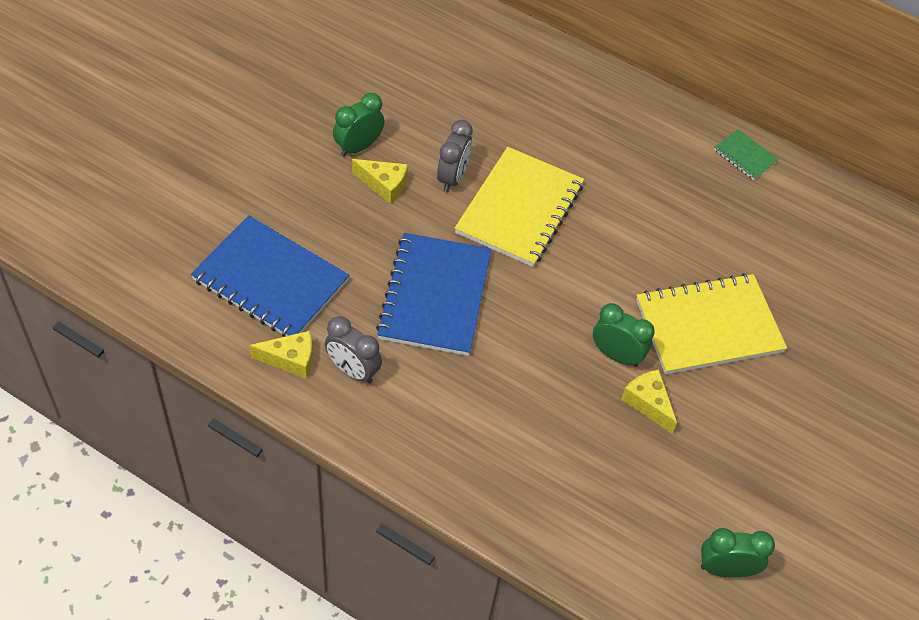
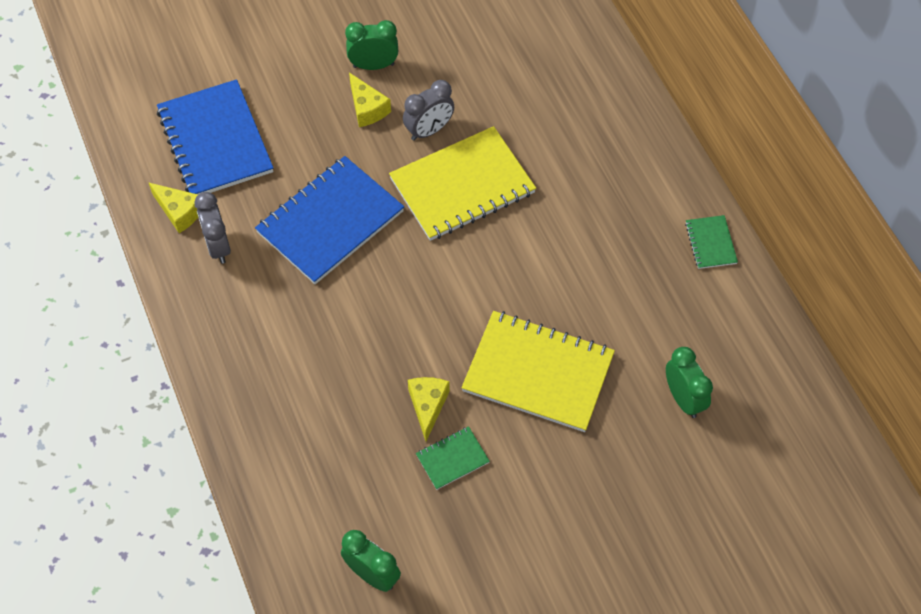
camera: 40 degrees right, 5 degrees up
green clock [593,303,655,367] -> green clock moved to [666,347,713,418]
none -> green notebook [416,426,490,490]

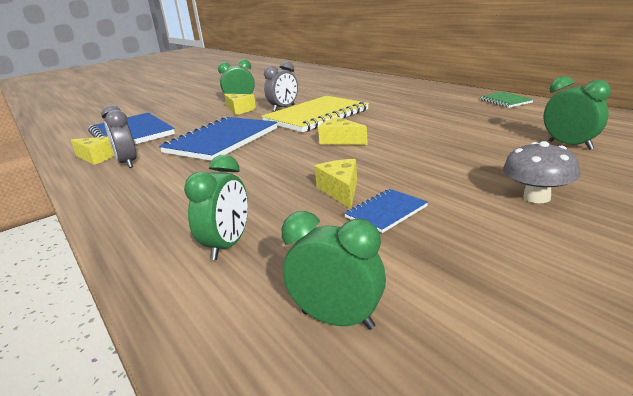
camera: 10 degrees left, 35 degrees down
green notebook [416,426,490,490] -> blue notebook [344,189,428,233]
yellow notebook [461,311,615,432] -> none
none -> green clock [184,155,248,260]
none -> yellow cheese [318,117,368,145]
none -> grey mushroom [503,141,580,203]

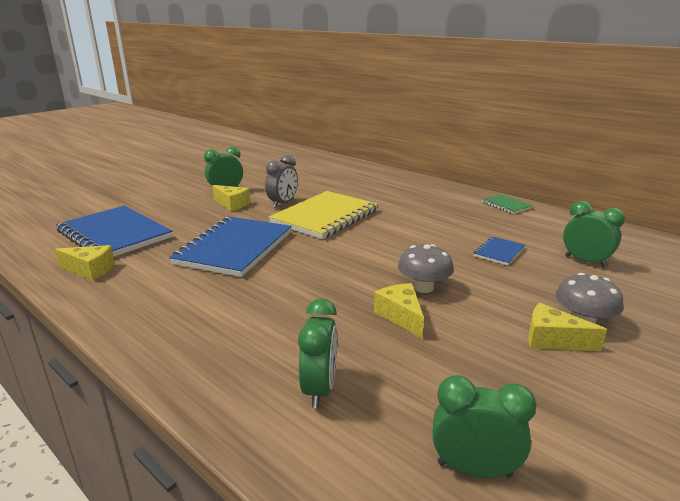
camera: 15 degrees left, 0 degrees up
grey clock [101,105,137,168] -> none
yellow cheese [318,117,368,145] -> yellow cheese moved to [528,303,607,351]
blue notebook [344,189,428,233] -> blue notebook moved to [473,236,525,266]
none -> grey mushroom [398,244,454,293]

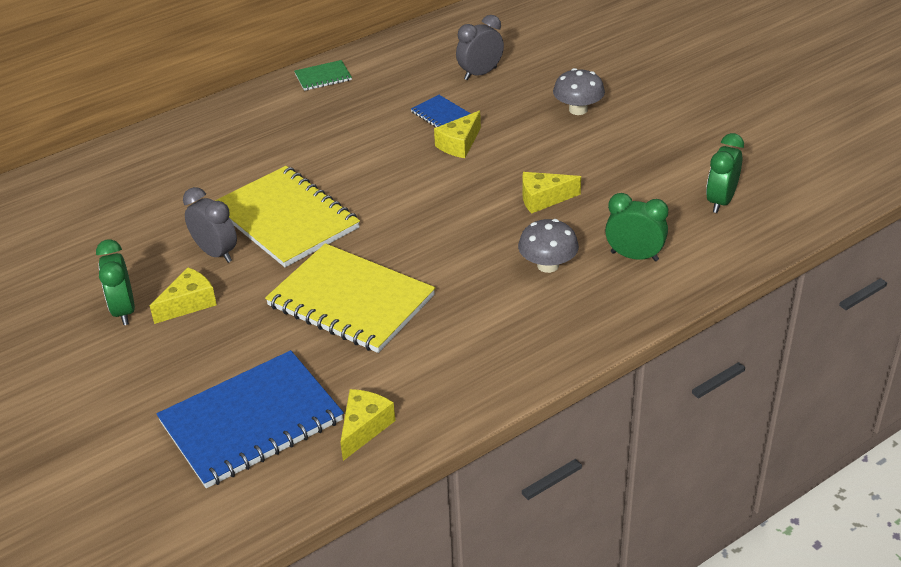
camera: 75 degrees left, 15 degrees up
blue notebook [169,217,292,277] -> yellow notebook [265,243,435,353]
grey mushroom [398,244,454,293] -> grey mushroom moved to [518,219,579,273]
yellow cheese [528,303,607,351] -> yellow cheese moved to [434,110,481,158]
green clock [563,201,625,267] -> grey clock [456,15,504,80]

